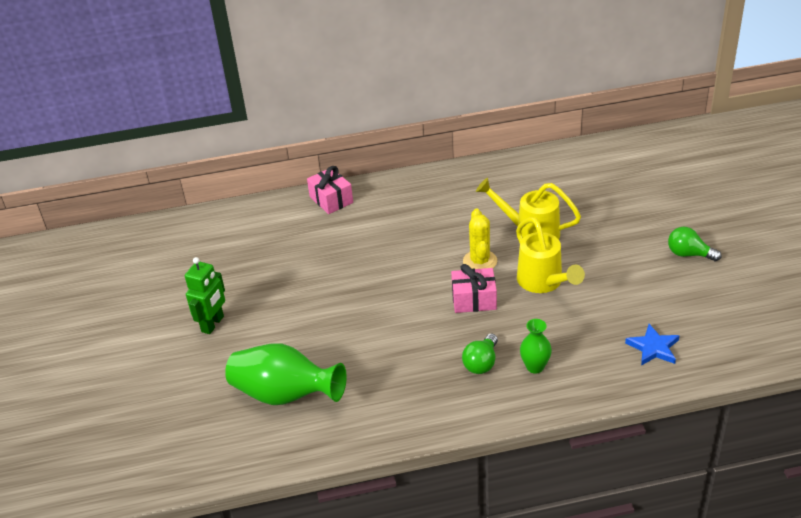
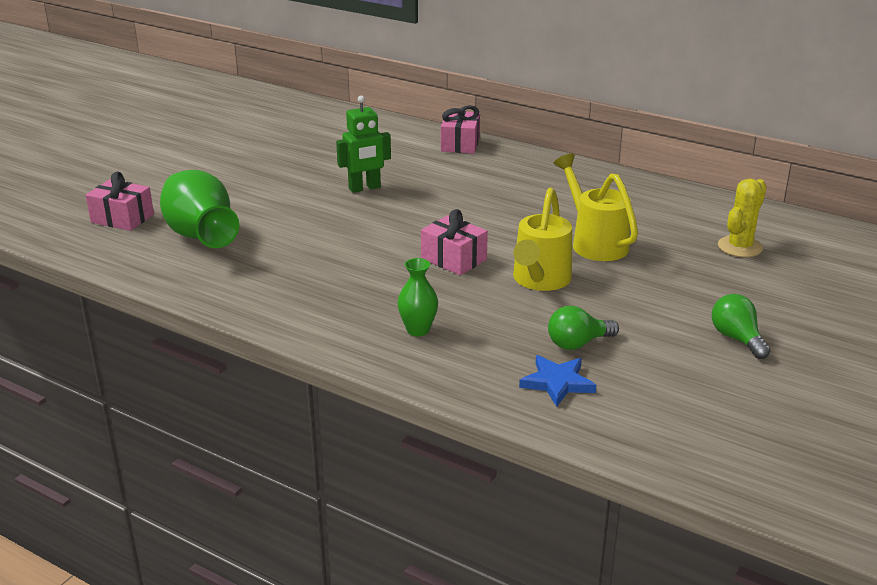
camera: 40 degrees right, 10 degrees down
green robot [185,257,225,334] -> green robot moved to [336,96,391,193]
green light bulb [462,333,498,374] -> green light bulb moved to [548,306,619,350]
yellow cactus [463,209,497,269] -> yellow cactus moved to [718,178,767,257]
none -> pink gift [86,172,154,231]

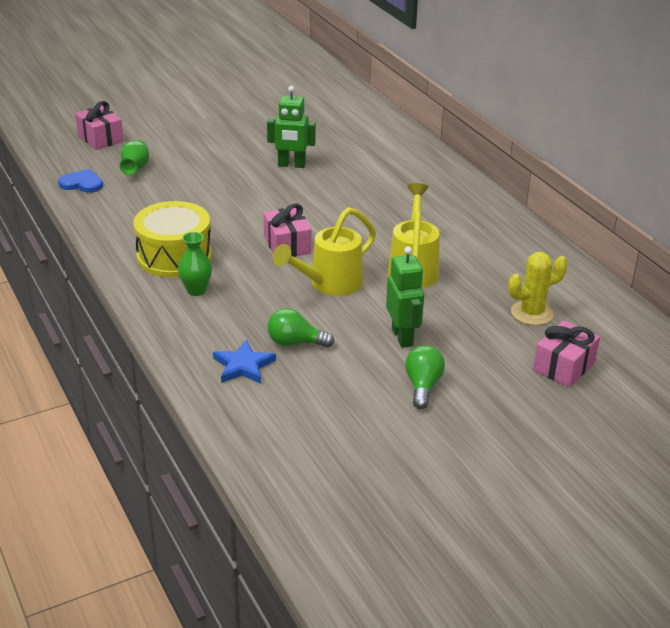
camera: 30 degrees right, 5 degrees up
green vase [160,170,239,248] -> green vase [120,140,149,175], size x0.51
pink gift [441,105,480,154] -> pink gift moved to [533,320,600,387]
none -> blue heart [58,169,103,193]
none -> yellow drum [133,201,212,277]
none -> green robot [386,246,424,348]

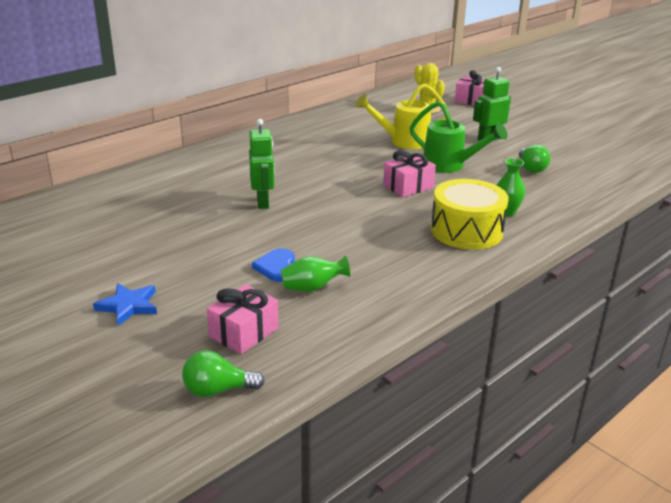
camera: 105 degrees left, 5 degrees down
blue heart [58,169,103,193] -> blue heart moved to [252,248,295,282]
blue star [213,339,276,384] -> blue star moved to [93,283,157,326]
yellow watering can [273,207,376,296] -> green watering can [410,101,508,173]
green light bulb [405,345,445,409] -> green light bulb moved to [182,350,265,397]

